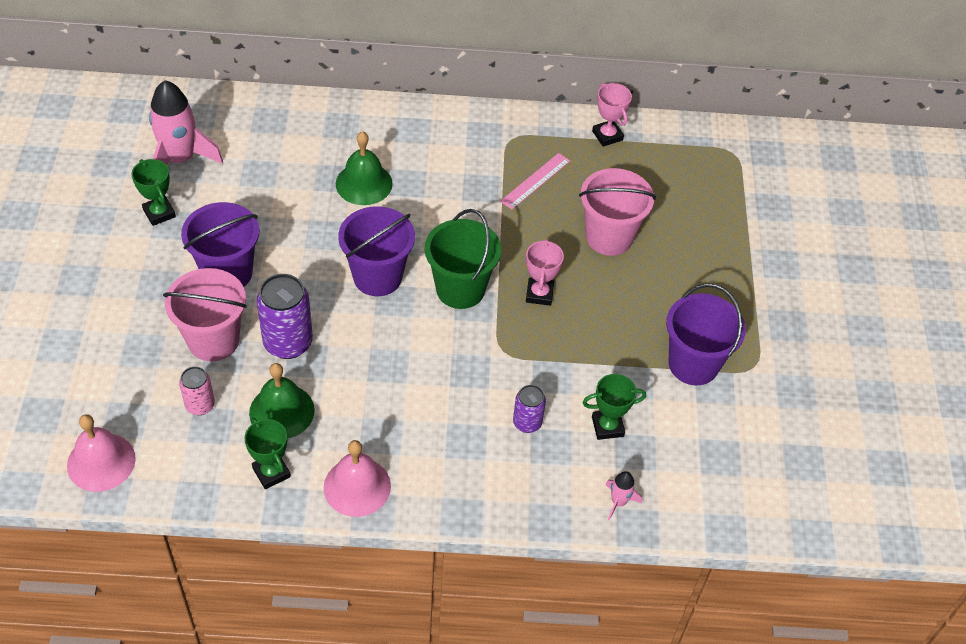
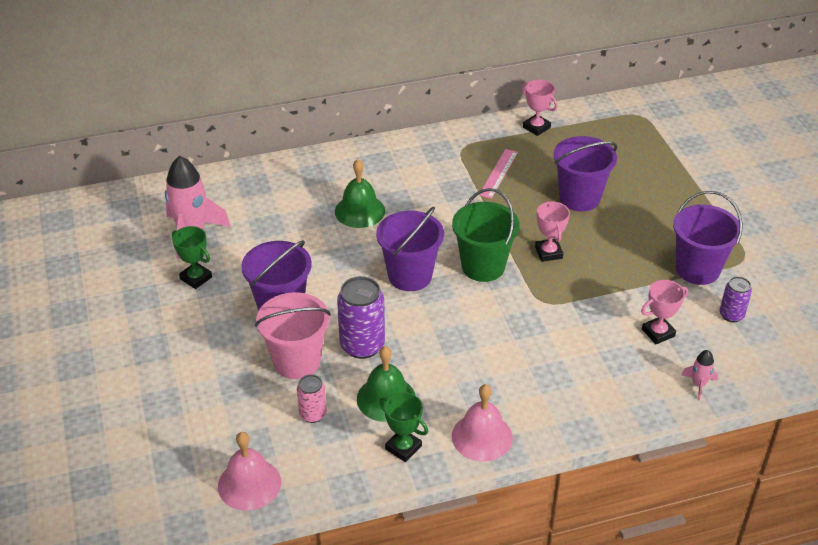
camera: 15 degrees left, 10 degrees down
purple can [513,385,546,433] -> purple can moved to [720,276,752,323]
pink bucket [579,168,656,256] -> purple bucket [553,136,617,211]
green trophy [582,374,646,440] -> pink trophy [641,280,688,344]

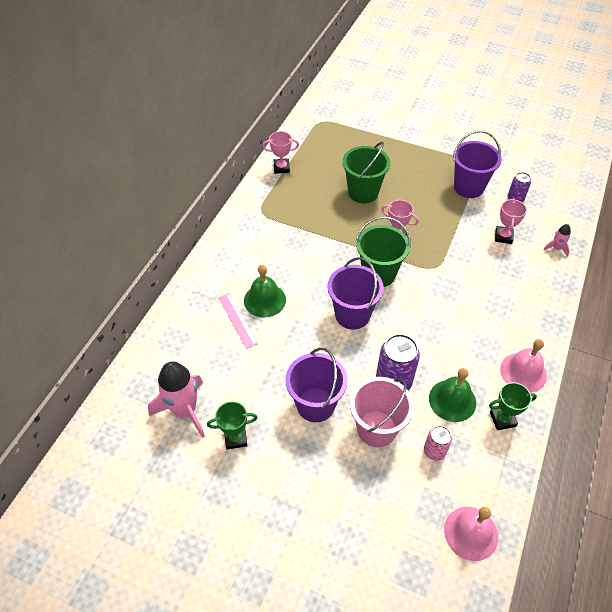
camera: 50 degrees left, 10 degrees up
pink ruler [479,149,518,199] -> pink ruler moved to [219,293,258,349]
purple bucket [553,136,617,211] -> green bucket [342,142,390,203]

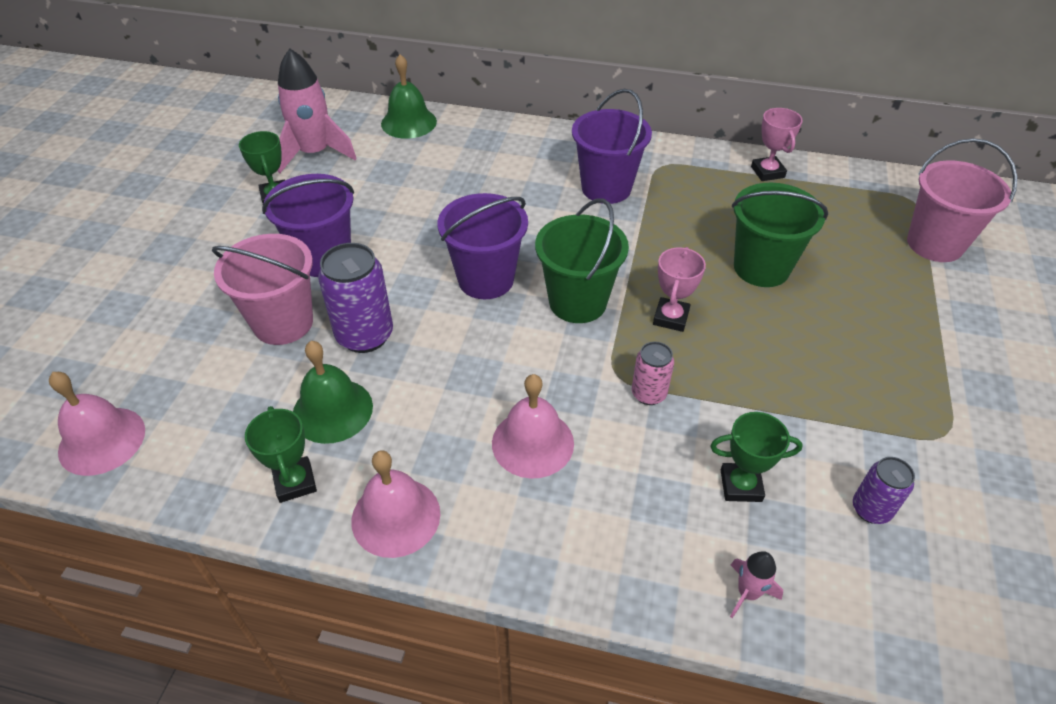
camera: 80 degrees right, 5 degrees down
pink ruler [219,293,258,349] -> none
green bell [244,265,286,317] -> green bell moved to [381,54,437,139]
pink can [424,426,452,461] -> pink can moved to [632,342,674,405]
purple bucket [453,130,502,198] -> purple bucket moved to [572,89,652,204]
pink trophy [495,198,527,244] -> green trophy [710,412,803,502]
none -> pink bell [492,374,574,478]
none -> pink bucket [907,138,1017,262]

